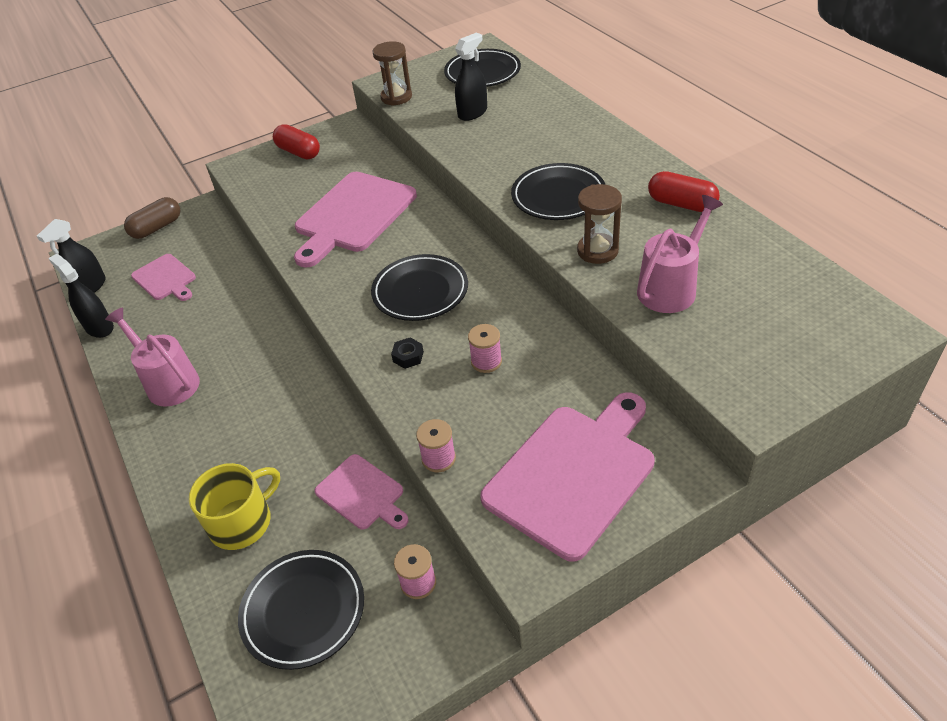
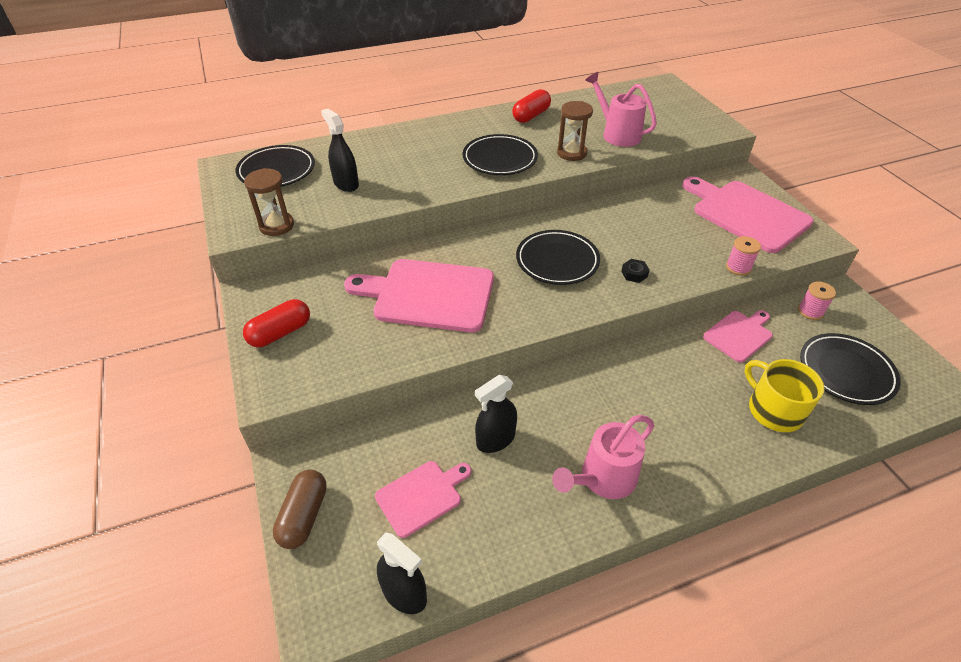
camera: 85 degrees left, 0 degrees up
black spray bottle [48,254,114,338] -> black spray bottle moved to [475,375,517,453]
brown capsule [124,197,180,239] -> brown capsule turned 45 degrees clockwise [273,469,327,549]
pink cutting board [294,172,417,268] -> pink cutting board turned 150 degrees clockwise [344,259,494,332]
pink spool [468,324,502,373] -> none

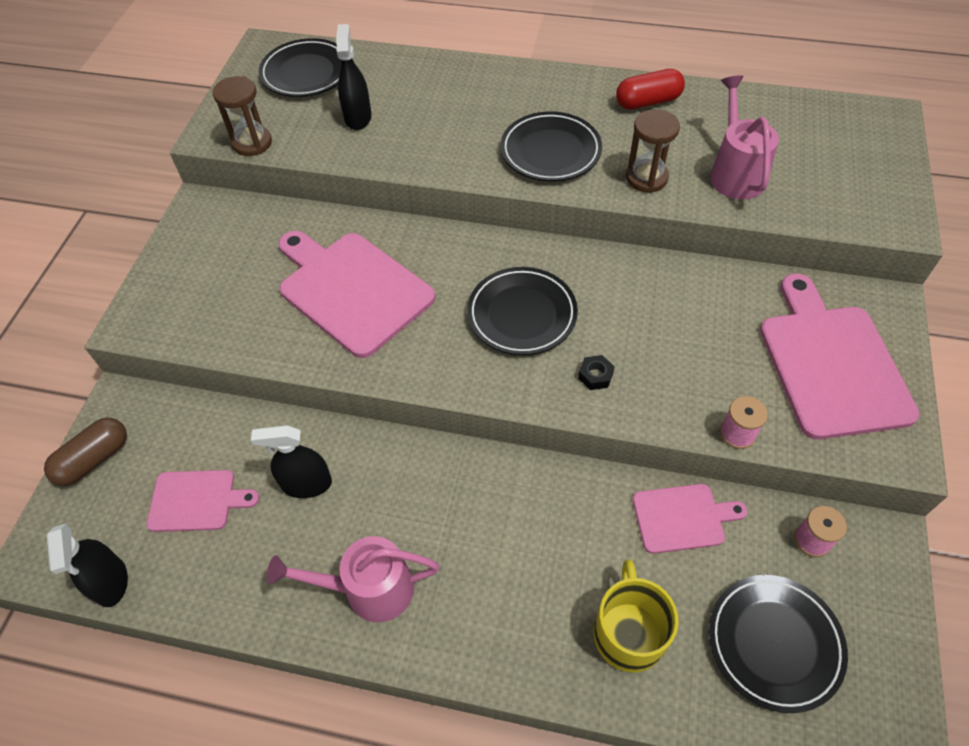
camera: 35 degrees right, 10 degrees up
red capsule [243,299,310,347] -> none

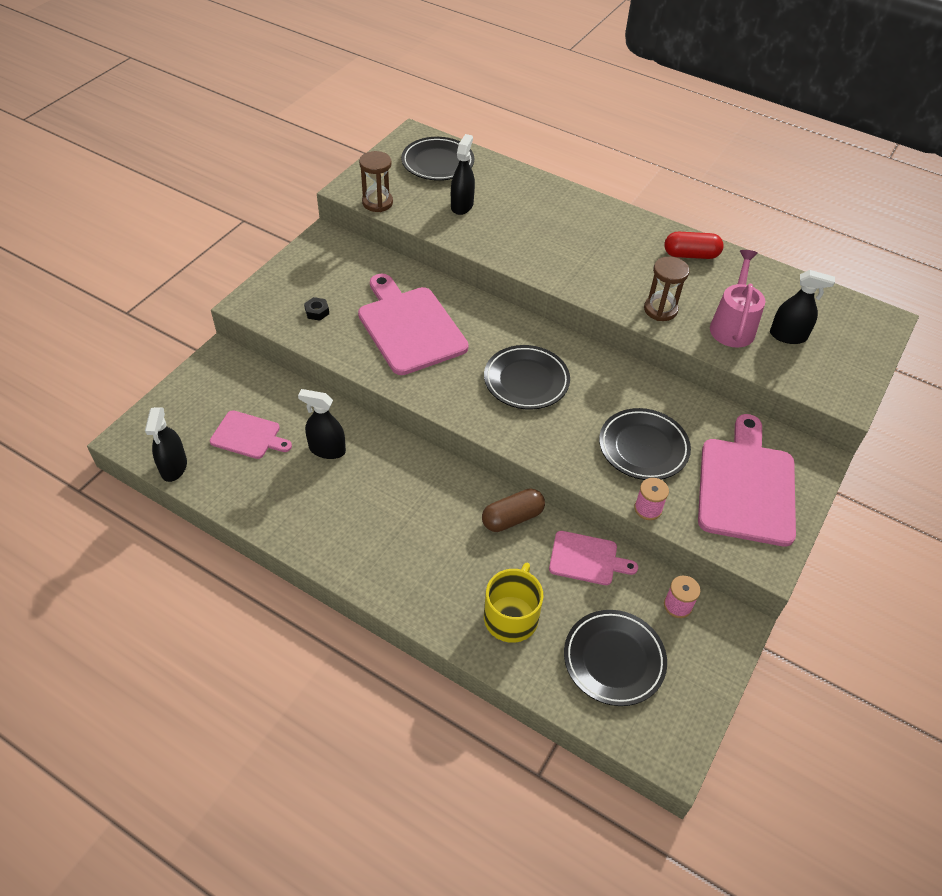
camera: 15 degrees right, 5 degrees down
brown capsule [44,418,127,486] -> brown capsule moved to [482,488,545,532]
pink watering can [267,536,439,622] -> none
black plate [500,111,602,181] -> black plate moved to [599,408,691,480]
black nut [578,355,615,390] -> black nut moved to [304,297,329,321]
none -> black spray bottle [770,270,835,344]

